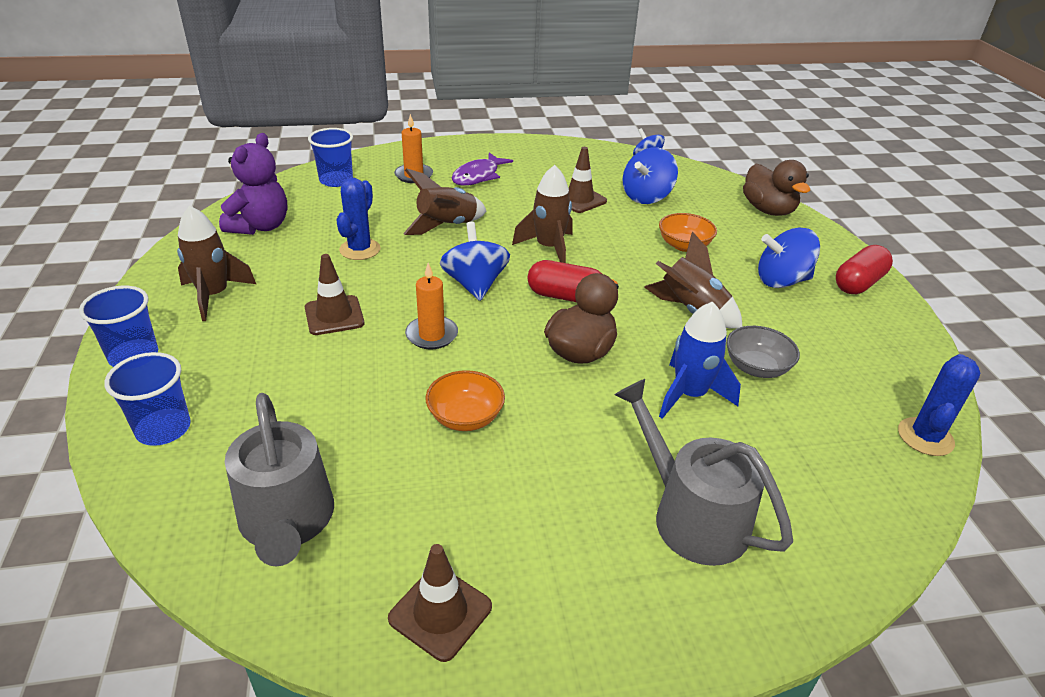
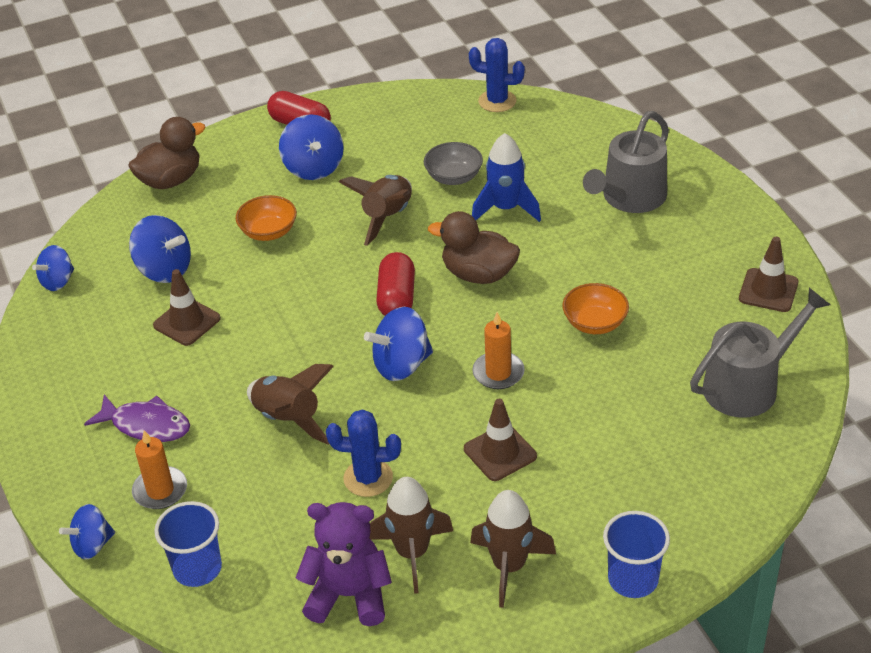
camera: 100 degrees left, 5 degrees up
blue cup [104,352,191,446] -> none
brown rocket [512,165,572,263] -> brown rocket moved to [370,477,453,594]
none -> blue spinning top [59,504,115,560]

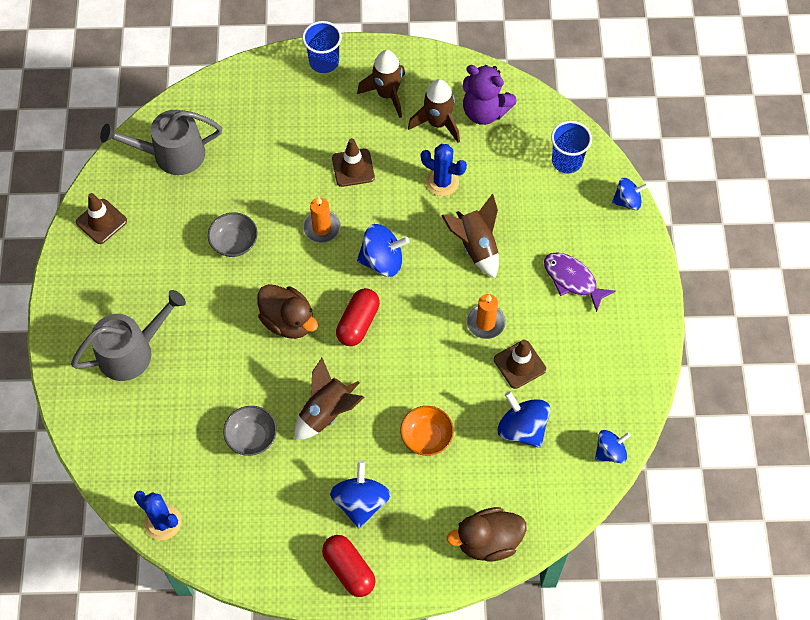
camera: 160 degrees left, 20 degrees up
orange candle [132,430,187,509] -> orange candle moved to [467,294,506,339]
blue rocket [472,133,541,222] -> none
orange bowl [562,283,629,334] -> grey bowl [208,212,258,257]

